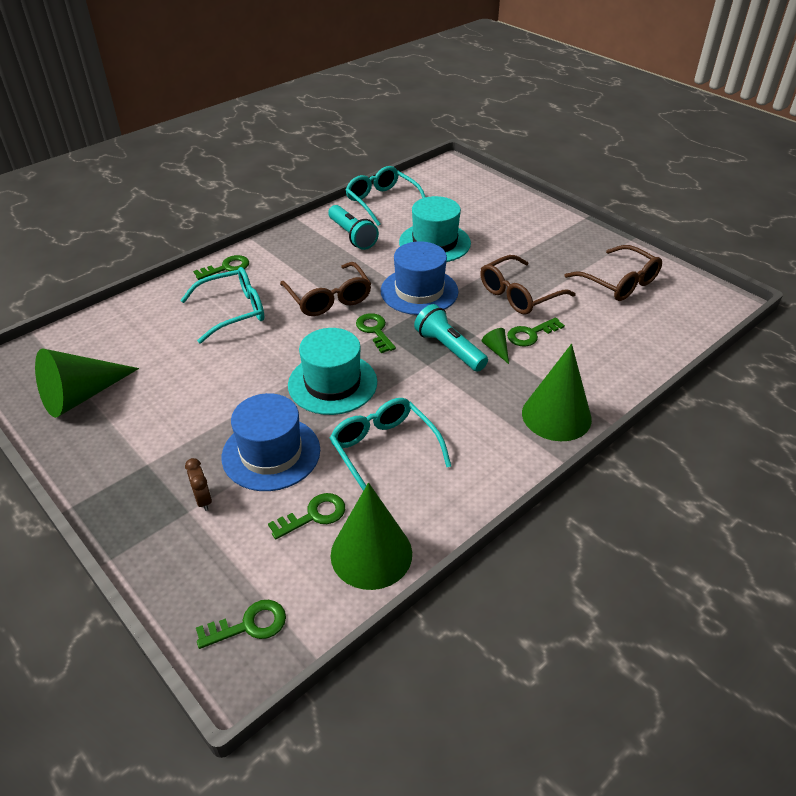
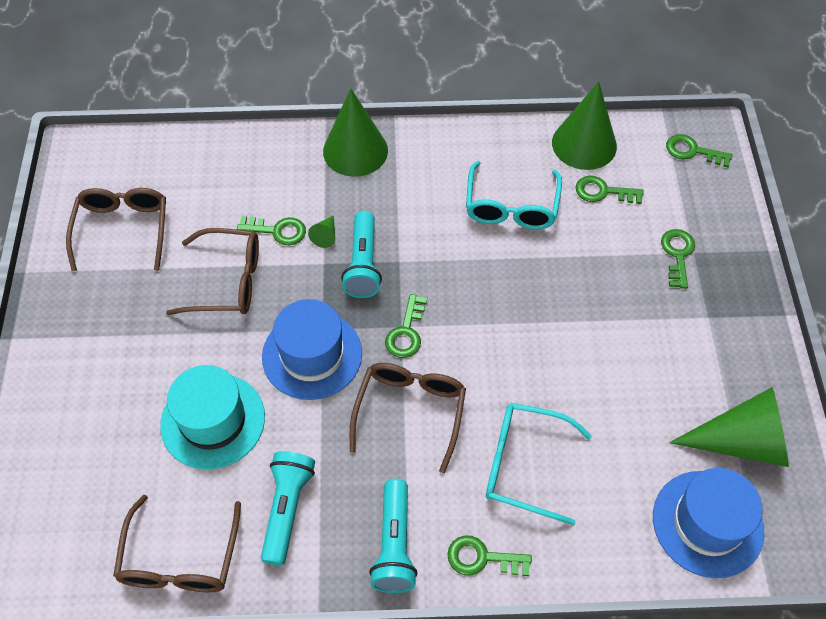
camera: 140 degrees left, 15 degrees up
brown clock [185,458,212,511] -> green key [661,229,695,289]
blue hat [222,393,320,491] -> blue hat moved to [653,468,765,578]
turquoise hat [288,328,377,415] -> none
turquoise glasses [346,166,425,226] -> brown glasses [113,495,241,592]
none -> turquoise flashlight [369,479,417,593]

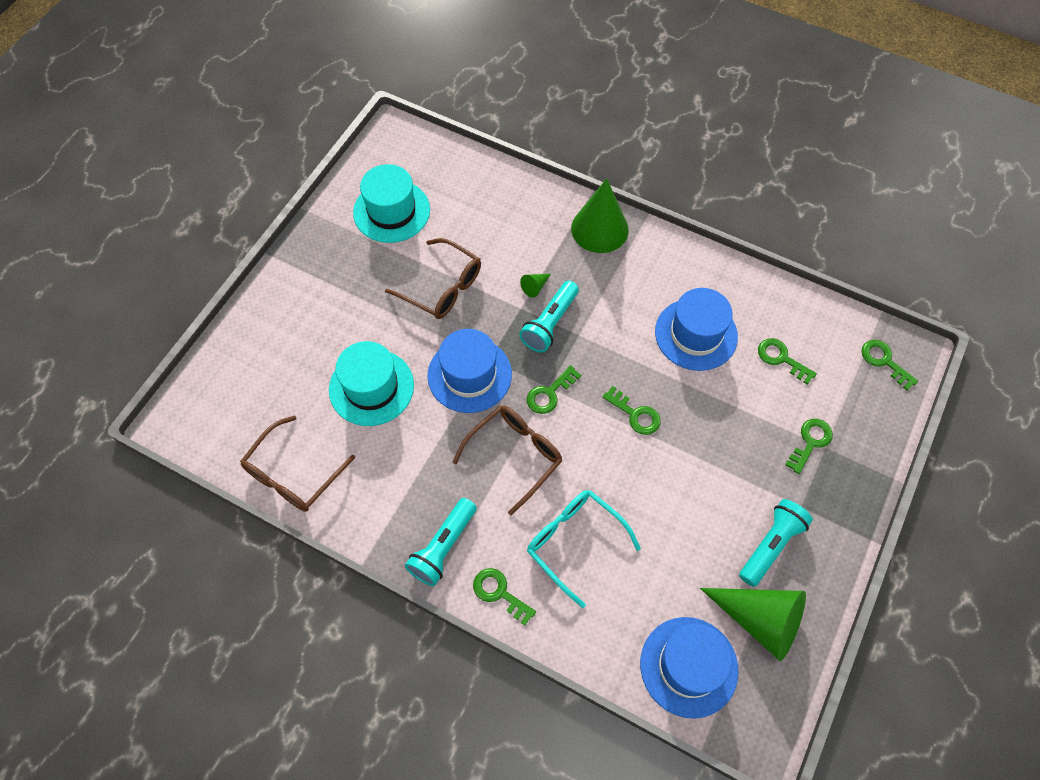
camera: 30 degrees right, 5 degrees up
brown glasses [66,188,166,271] -> turquoise hat [353,164,430,243]
green key [237,216,306,245] -> green key moved to [603,386,661,435]
turquoise flashlight [261,451,315,565] -> turquoise flashlight moved to [739,499,813,587]
turquoise glasses [466,161,562,230] -> blue hat [655,288,738,371]
green cone [552,81,617,170] -> none

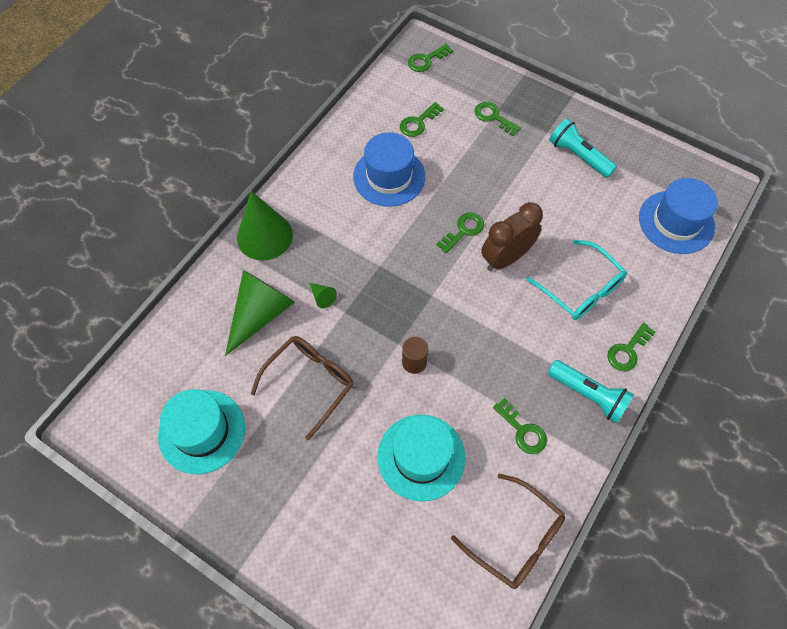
camera: 85 degrees left, 0 degrees up
blue hat [427,329,512,413] -> brown cylinder [402,337,428,374]
brown glasses [452,406,562,515] -> none
turquoise flashlight [519,281,579,353] -> none
green key [527,365,581,414] -> green key moved to [493,398,547,454]
turquoise glasses [527,490,641,608] -> turquoise glasses turned 90 degrees counterclockwise [526,240,627,320]
green cone [700,588,806,661] -> green cone moved to [225,270,295,356]
none -> brown clock [481,202,543,271]

